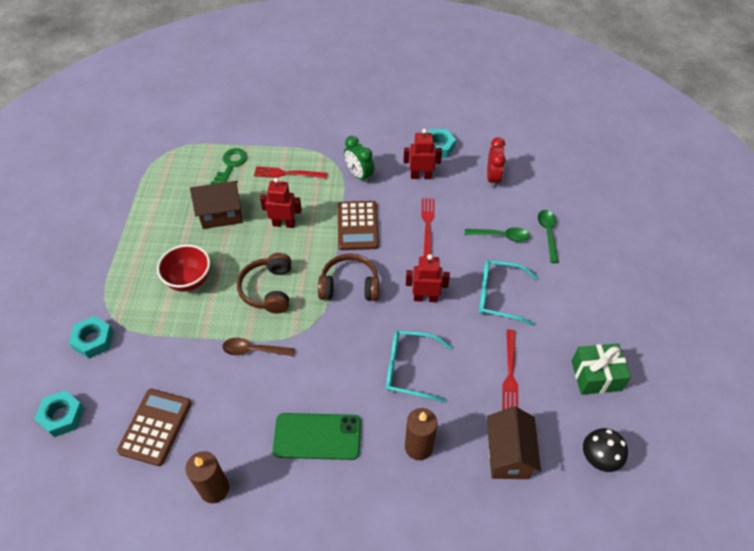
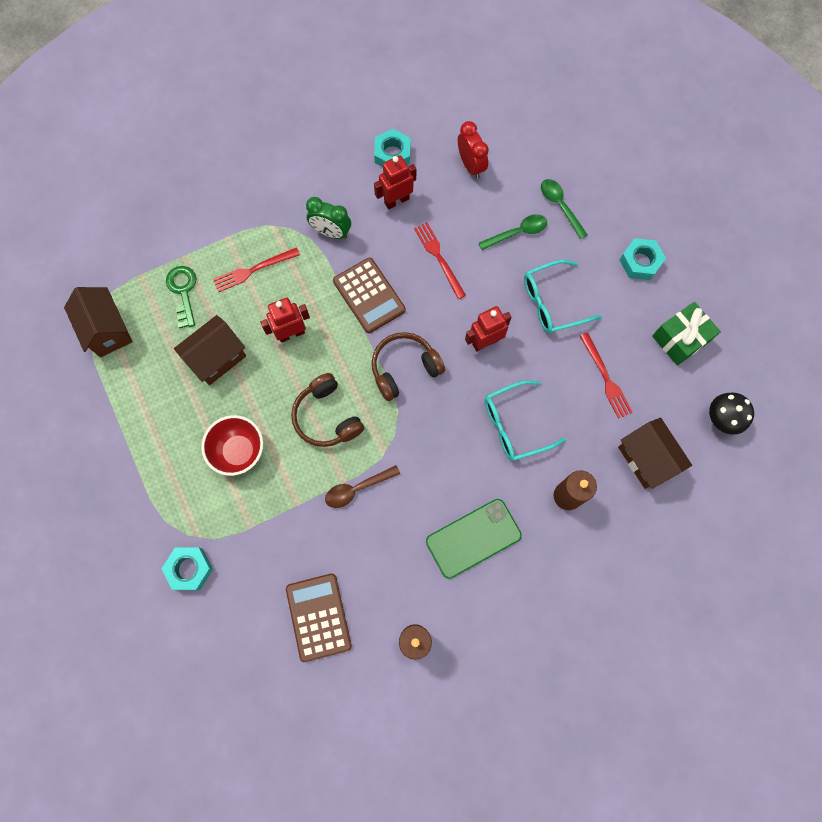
camera: 30 degrees left, 20 degrees up
turquoise nut [34,390,85,437] -> turquoise nut moved to [620,238,666,280]
none -> brown house [64,287,132,357]

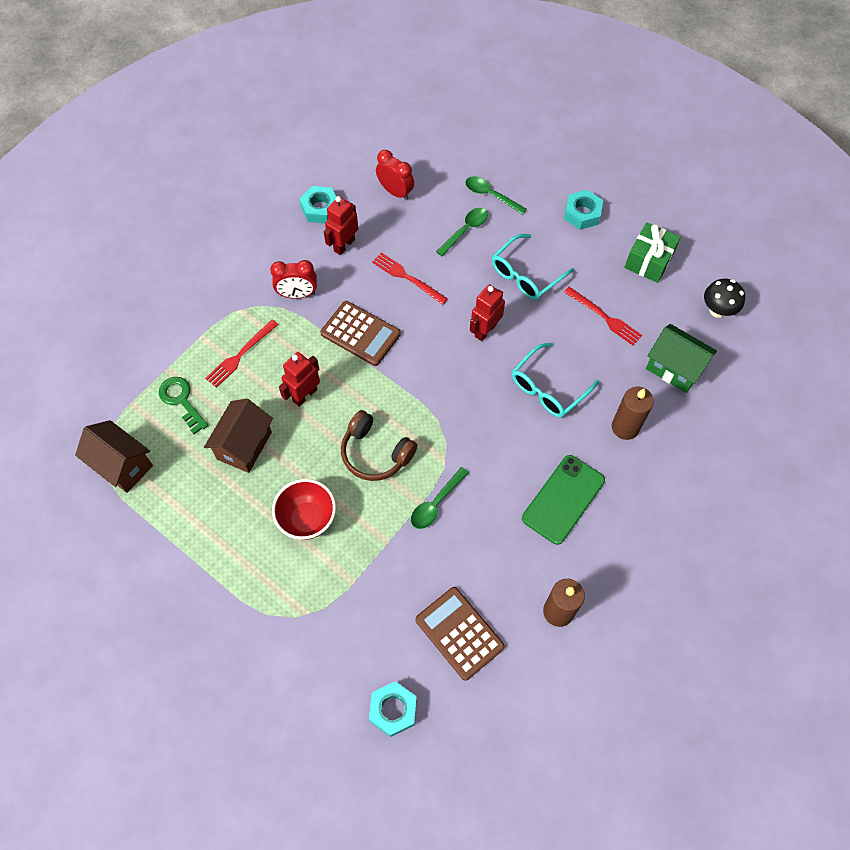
camera: 25 degrees left, 10 degrees down
turquoise nut [161,547,213,590] -> turquoise nut moved to [369,681,417,737]
green clock [306,197,351,239] -> red clock [270,260,317,299]
brown spoon [325,465,400,508] -> green spoon [411,467,469,529]
brown headphones [371,332,445,401] -> none
brown house [618,417,692,489] -> green house [646,324,717,393]

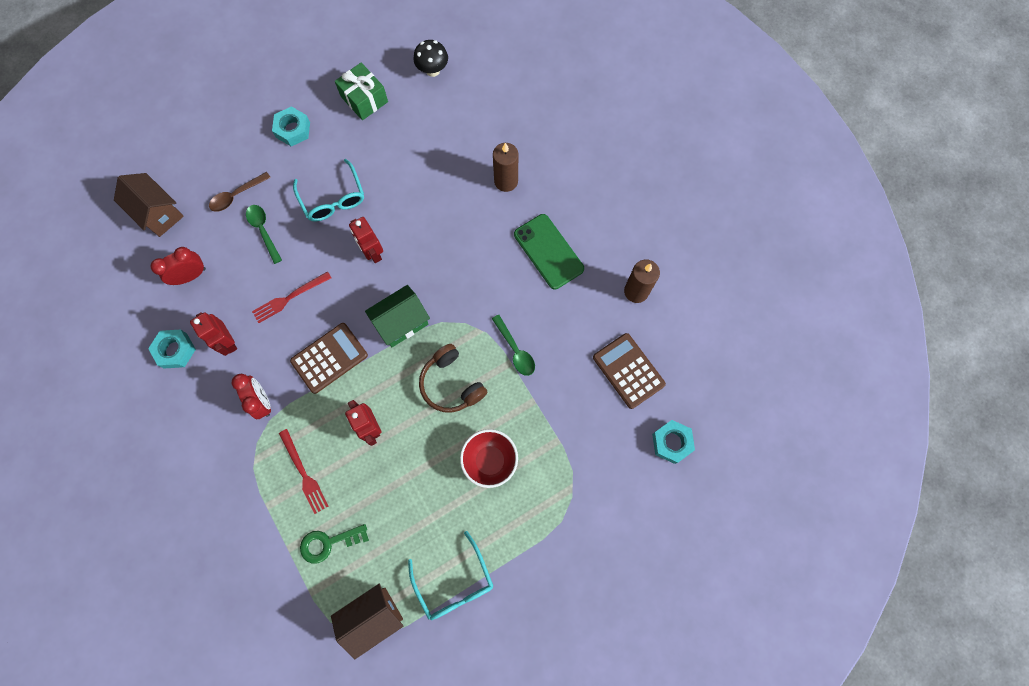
camera: 70 degrees left, 10 degrees up
brown house [204,398,273,473] -> brown house moved to [114,173,184,237]
red clock [270,260,317,299] -> red clock turned 45 degrees counterclockwise [232,374,271,419]
brown headphones [341,410,417,481] -> brown headphones turned 90 degrees clockwise [419,344,487,413]
brown calculator [415,587,505,681] -> brown calculator turned 75 degrees clockwise [593,333,666,409]
green spoon [466,176,527,215] -> brown spoon [209,172,271,212]
turquoise glasses [512,343,599,418] -> turquoise glasses moved to [408,531,493,620]
red fork [564,287,642,345] -> none
green house [646,324,717,393] -> green house moved to [365,285,430,347]

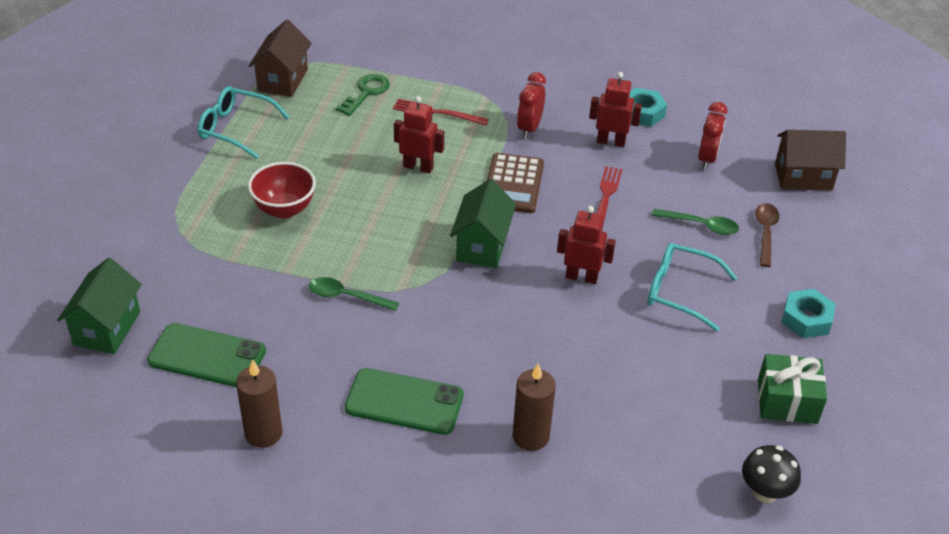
camera: 135 degrees right, 30 degrees down
red clock [232,374,271,419] -> red clock turned 90 degrees clockwise [517,72,546,139]
brown headphones [419,344,487,413] -> none
brown calculator [593,333,666,409] -> green phone [147,323,266,387]
turquoise nut [652,420,695,464] -> green house [57,258,142,354]

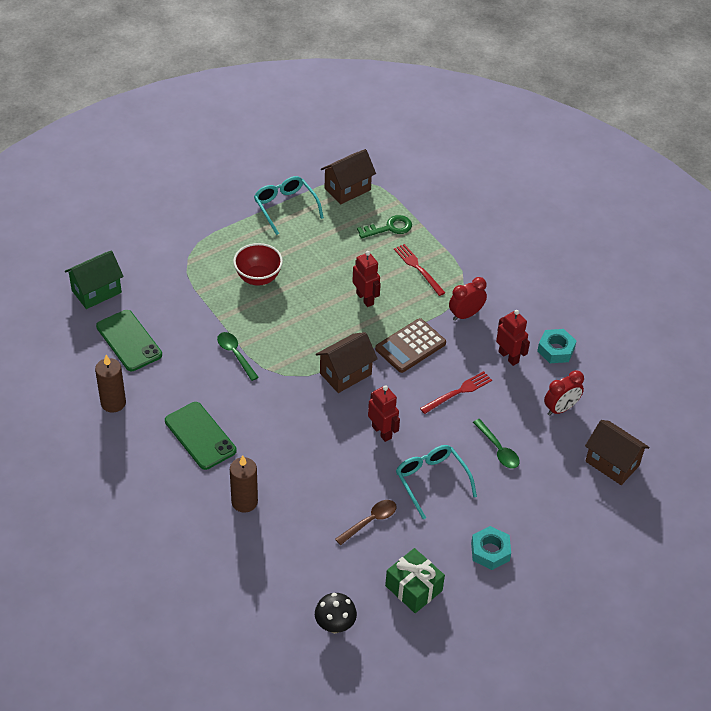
camera: 40 degrees right, 5 degrees up
green house [450,179,516,268] -> brown house [316,332,378,393]
brown spoon [755,203,780,267] -> brown spoon moved to [335,500,397,545]

